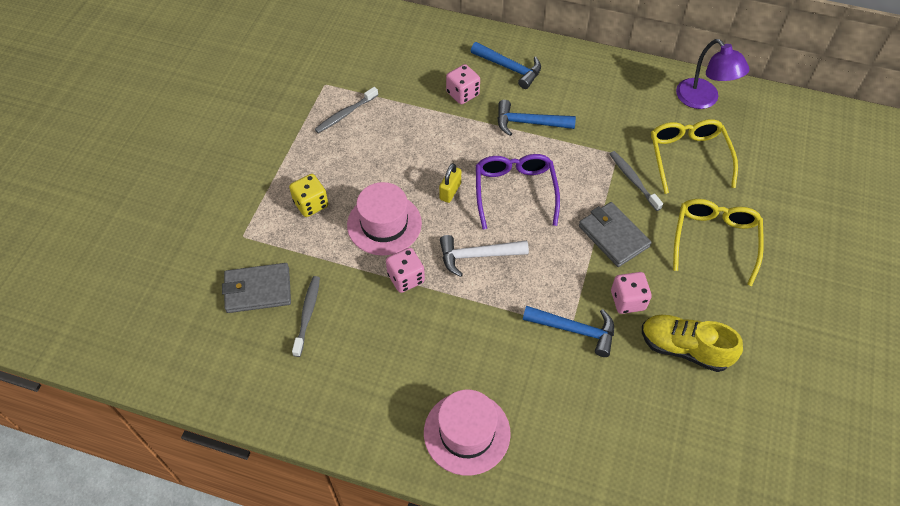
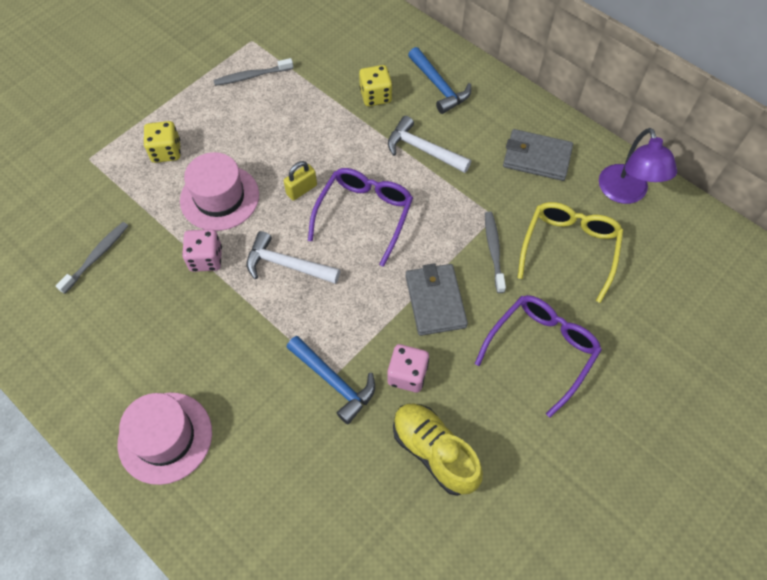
camera: 25 degrees right, 5 degrees up
grey wallet [222,263,291,313] -> grey wallet moved to [503,129,573,181]
pink dice [446,64,480,104] -> yellow dice [359,65,392,106]
blue hammer [498,100,576,136] -> white hammer [388,116,471,173]
yellow glasses [673,199,764,286] -> purple glasses [475,295,602,417]

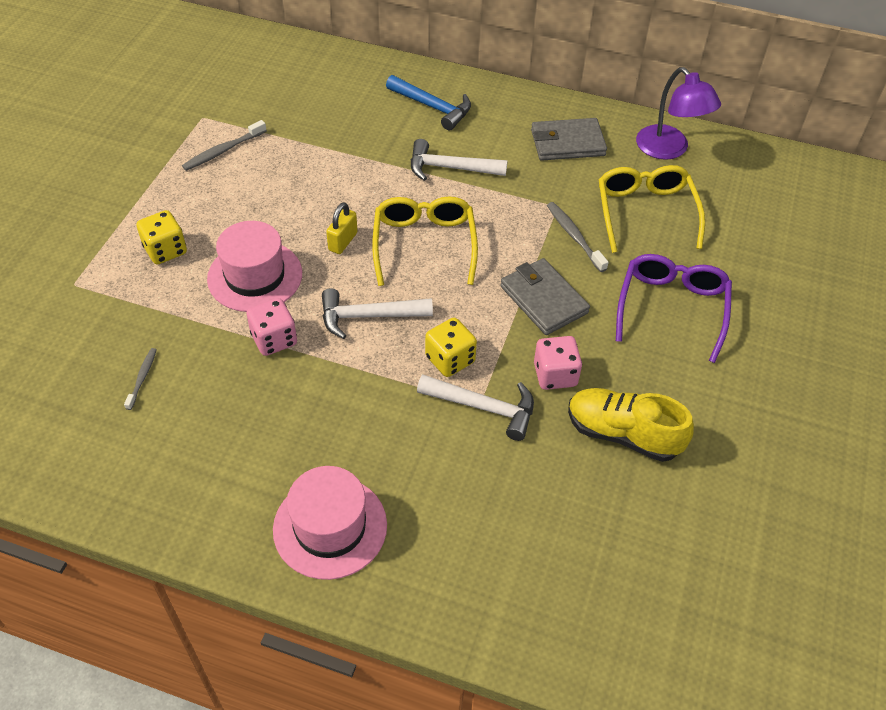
camera: 25 degrees left, 10 degrees down
grey toothbrush [56,222,128,294] -> grey toothbrush [124,348,157,410], size x0.65
blue hammer [286,336,375,424] -> white hammer [417,374,534,441]
purple glasses [308,168,413,267] -> yellow glasses [372,197,478,286]
yellow dice [359,65,392,106] -> yellow dice moved to [425,318,477,377]

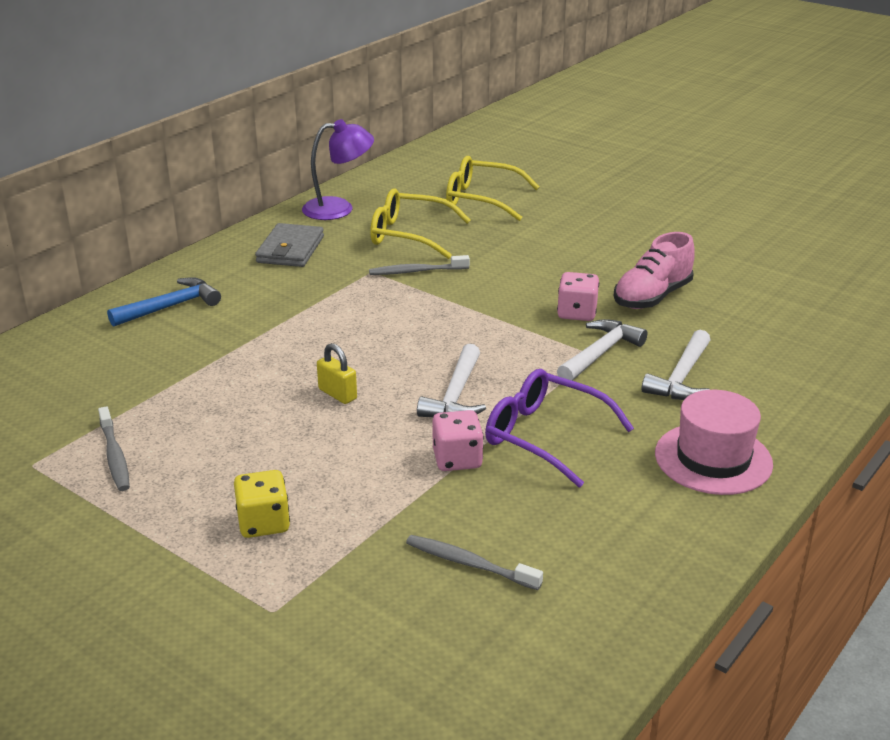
camera: 70 degrees left, 20 degrees down
grey toothbrush [124,348,157,410] -> grey toothbrush [406,535,543,590], size x1.54
pink hat [207,221,302,312] -> none
yellow glasses [372,197,478,286] -> yellow glasses moved to [446,156,539,221]
white hammer [411,139,508,181] -> white hammer moved to [641,330,711,400]
yellow dice [425,318,477,377] -> none
grey wallet [500,258,590,335] -> none
yellow shoe [568,388,694,462] -> pink shoe [614,232,695,309]
purple glasses [616,254,732,363] -> purple glasses moved to [485,369,634,488]

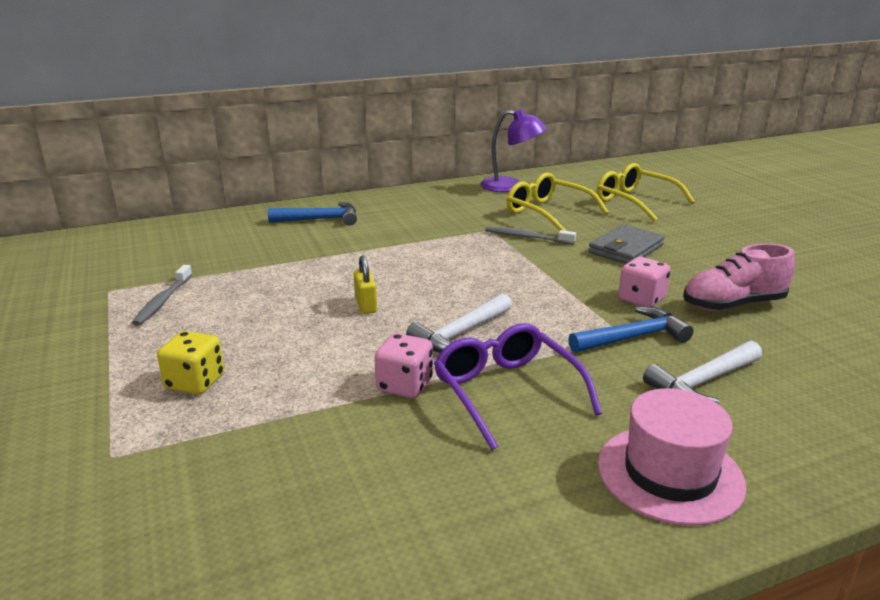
camera: 30 degrees right, 5 degrees down
grey wallet [255,223,324,267] -> grey wallet moved to [588,224,665,264]
grey toothbrush [406,535,543,590] -> none
white hammer [557,319,647,381] -> blue hammer [568,307,694,353]

